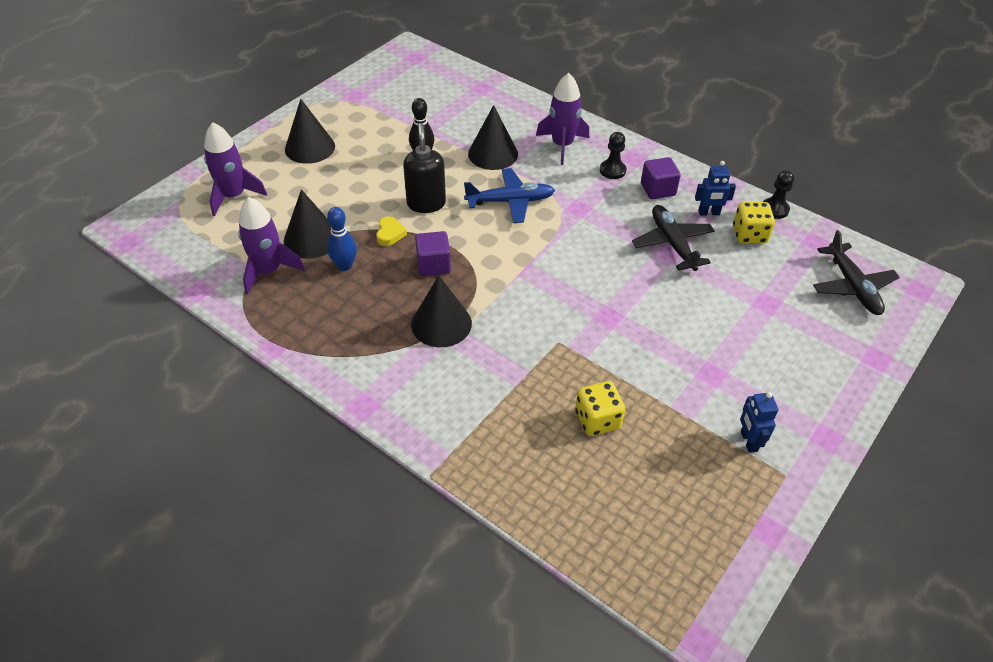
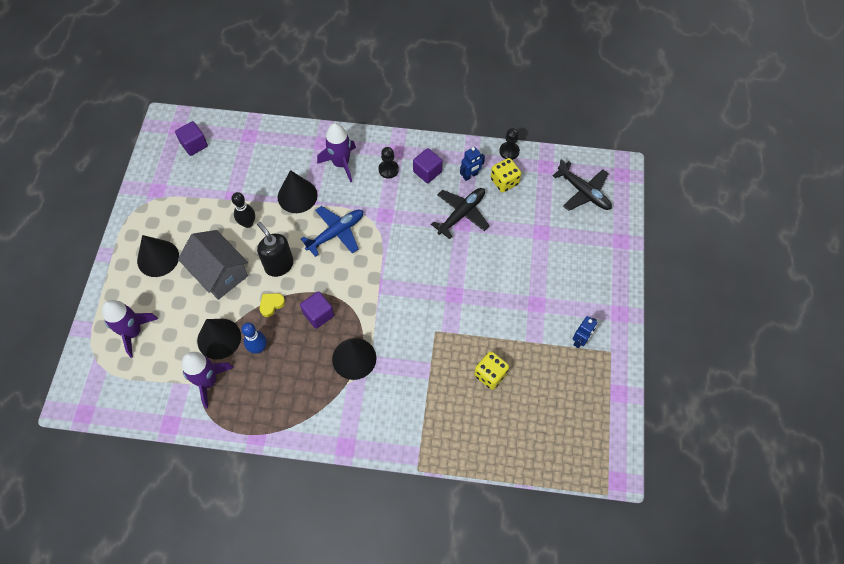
camera: 30 degrees left, 15 degrees up
yellow heart [376,216,407,246] -> yellow heart turned 105 degrees counterclockwise [260,293,285,317]
black plane [632,205,715,271] -> black plane turned 90 degrees clockwise [431,188,489,239]
blue robot [740,392,778,453] -> blue robot turned 105 degrees counterclockwise [573,316,597,348]
none -> purple cube [175,121,208,156]
none -> grey house [178,230,248,300]

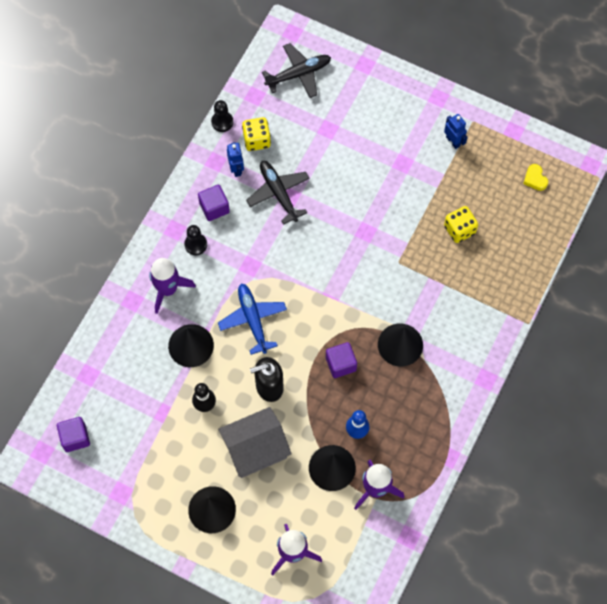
camera: 70 degrees left, 5 degrees up
yellow heart [260,293,285,317] -> yellow heart moved to [523,164,548,191]

